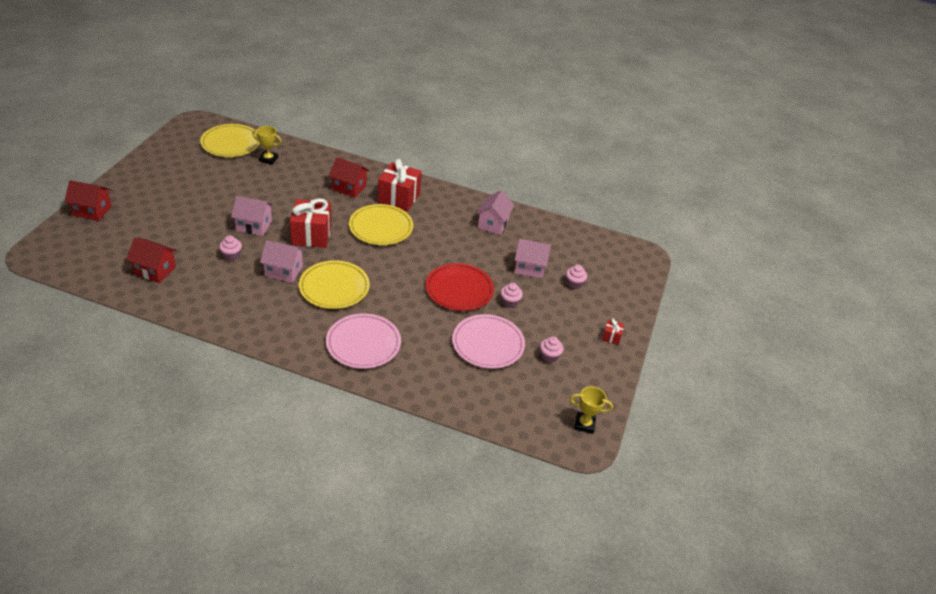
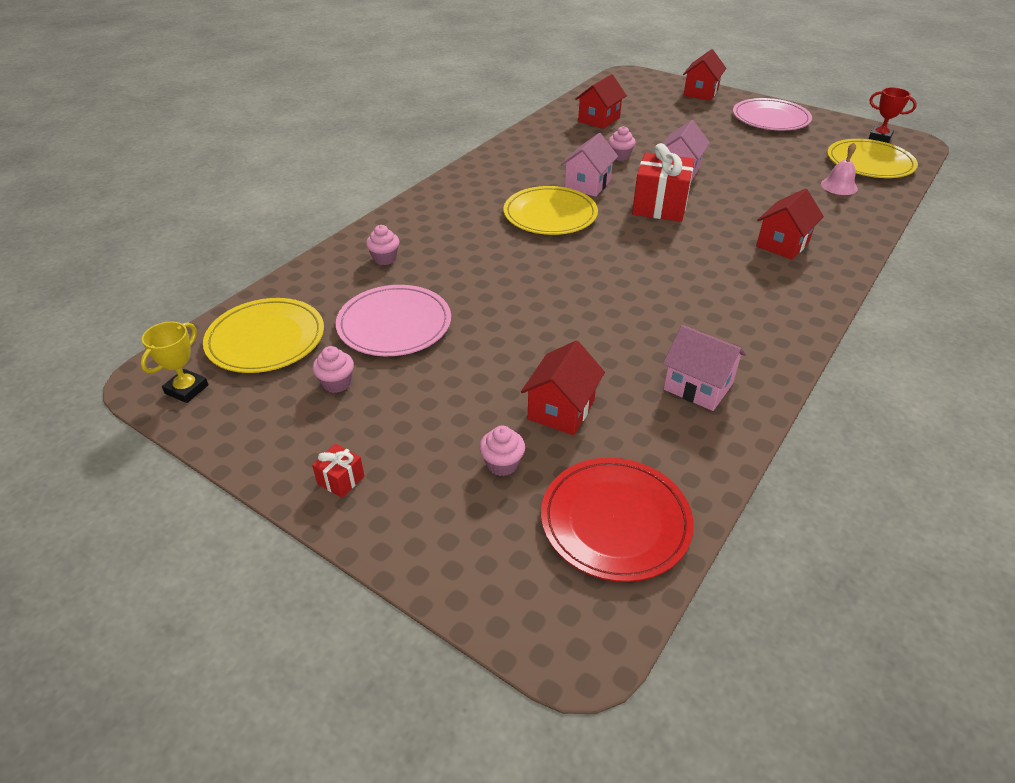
camera: 110 degrees right, 0 degrees up
yellow trophy [252,126,282,165] -> pink bell [821,142,858,195]
pink plate [326,313,401,369] -> pink plate moved to [733,98,812,131]
yellow plate [349,204,413,245] -> yellow plate moved to [203,298,324,373]
red gift [378,159,422,211] -> none
red plate [425,263,494,311] -> red plate moved to [541,458,694,582]
pink cupcake [500,283,523,308] -> pink cupcake moved to [366,225,399,265]
pink house [514,239,551,279] -> red house [521,340,605,435]
none -> red trophy [869,87,917,143]

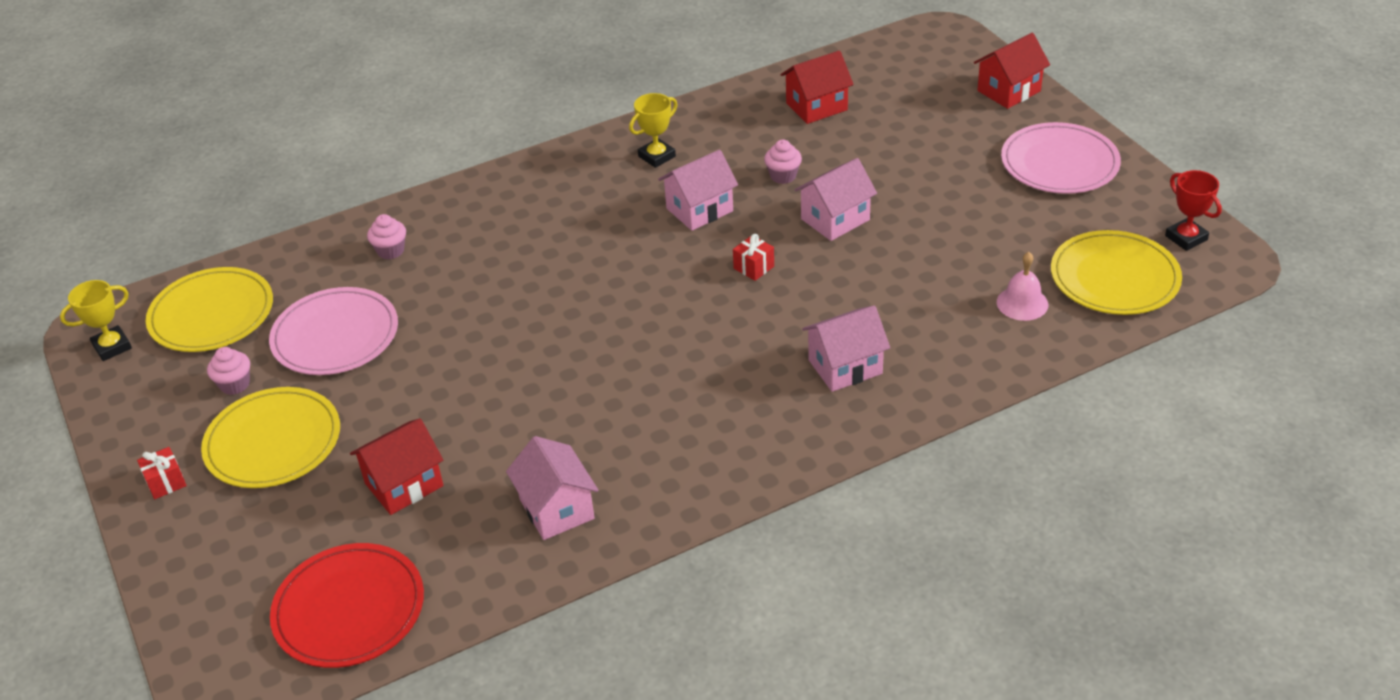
camera: 30 degrees right, 0 degrees up
pink cupcake [479,426,525,476] -> none
yellow plate [504,186,598,235] -> yellow plate moved to [201,387,340,488]
red gift [632,143,695,222] -> red gift [733,234,774,281], size x0.44
red house [756,188,824,260] -> pink house [802,305,890,392]
none -> yellow trophy [629,93,677,168]

